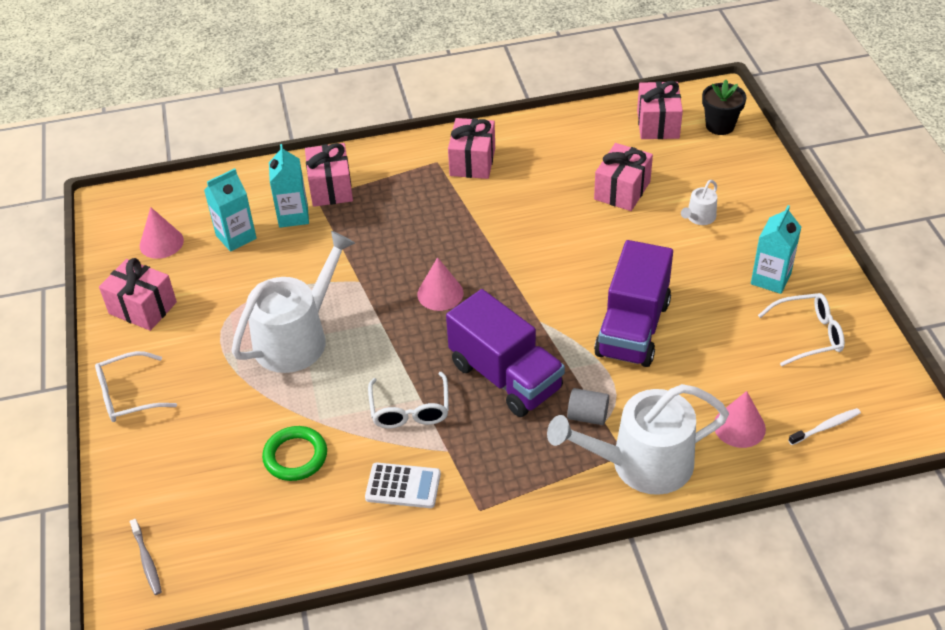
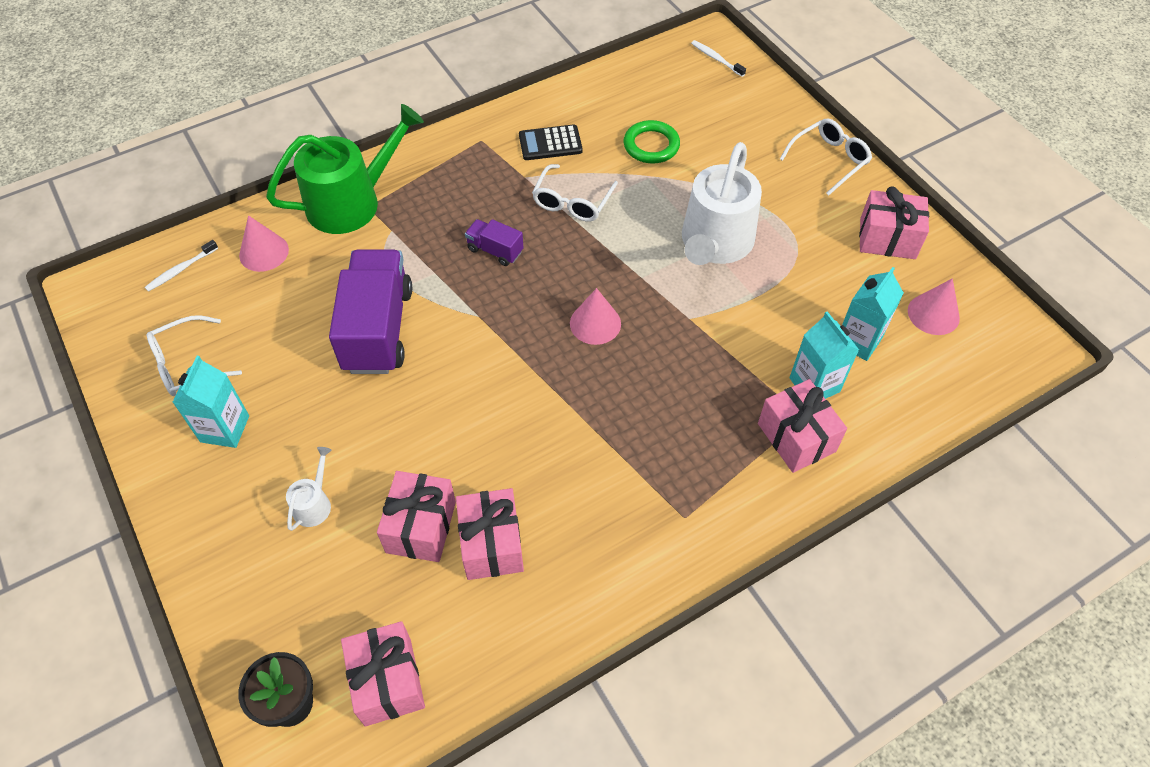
camera: 160 degrees right, 10 degrees up
grey toothbrush [130,519,162,595] -> white toothbrush [691,40,746,77]
white calculator [365,463,441,508] -> black calculator [519,124,583,160]
white glasses [368,372,449,429] -> white glasses turned 135 degrees counterclockwise [532,164,618,222]
purple truck [446,289,565,417] -> purple truck [465,219,524,266], size x0.47
pink gift [448,118,495,179] -> pink gift moved to [456,488,524,580]
white watering can [547,384,729,495] -> green watering can [266,104,424,234]
grey cylinder [567,388,609,425] -> none

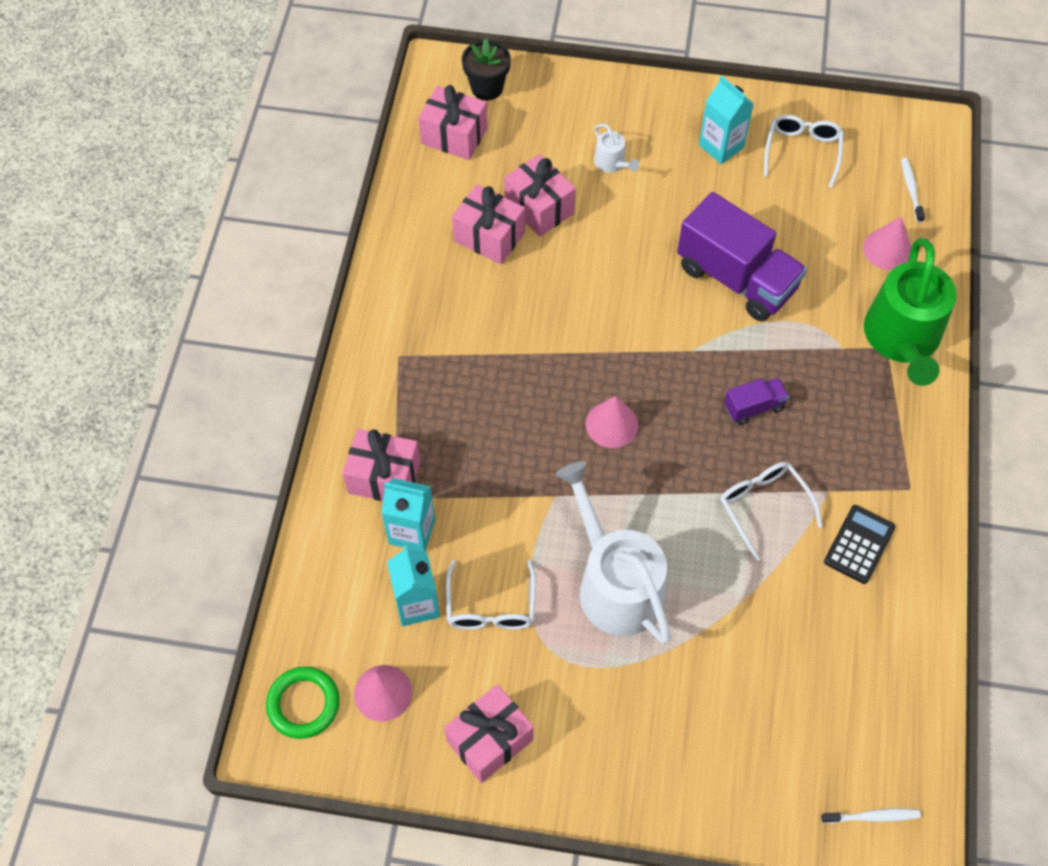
camera: 130 degrees right, 5 degrees up
green ring [624,120,680,164] -> green ring moved to [266,667,340,739]
white glasses [780,118,872,195] -> white glasses moved to [446,560,536,630]

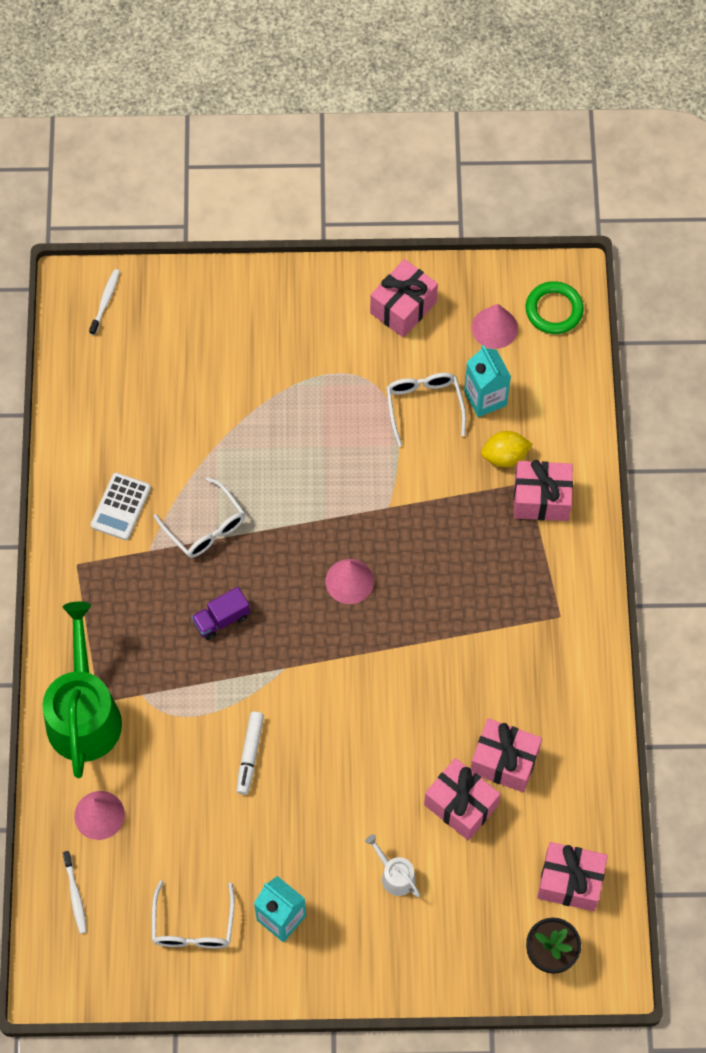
camera: 170 degrees right, 5 degrees up
turquoise carton [381,478,435,552] -> yellow lemon [481,431,532,467]
white watering can [556,461,671,644] -> none
purple truck [677,192,807,321] -> white marker [236,712,264,795]
white toothbrush [821,808,921,824] -> white toothbrush turned 120 degrees clockwise [89,269,120,335]
black calculator [824,505,895,584] -> white calculator [91,473,151,540]

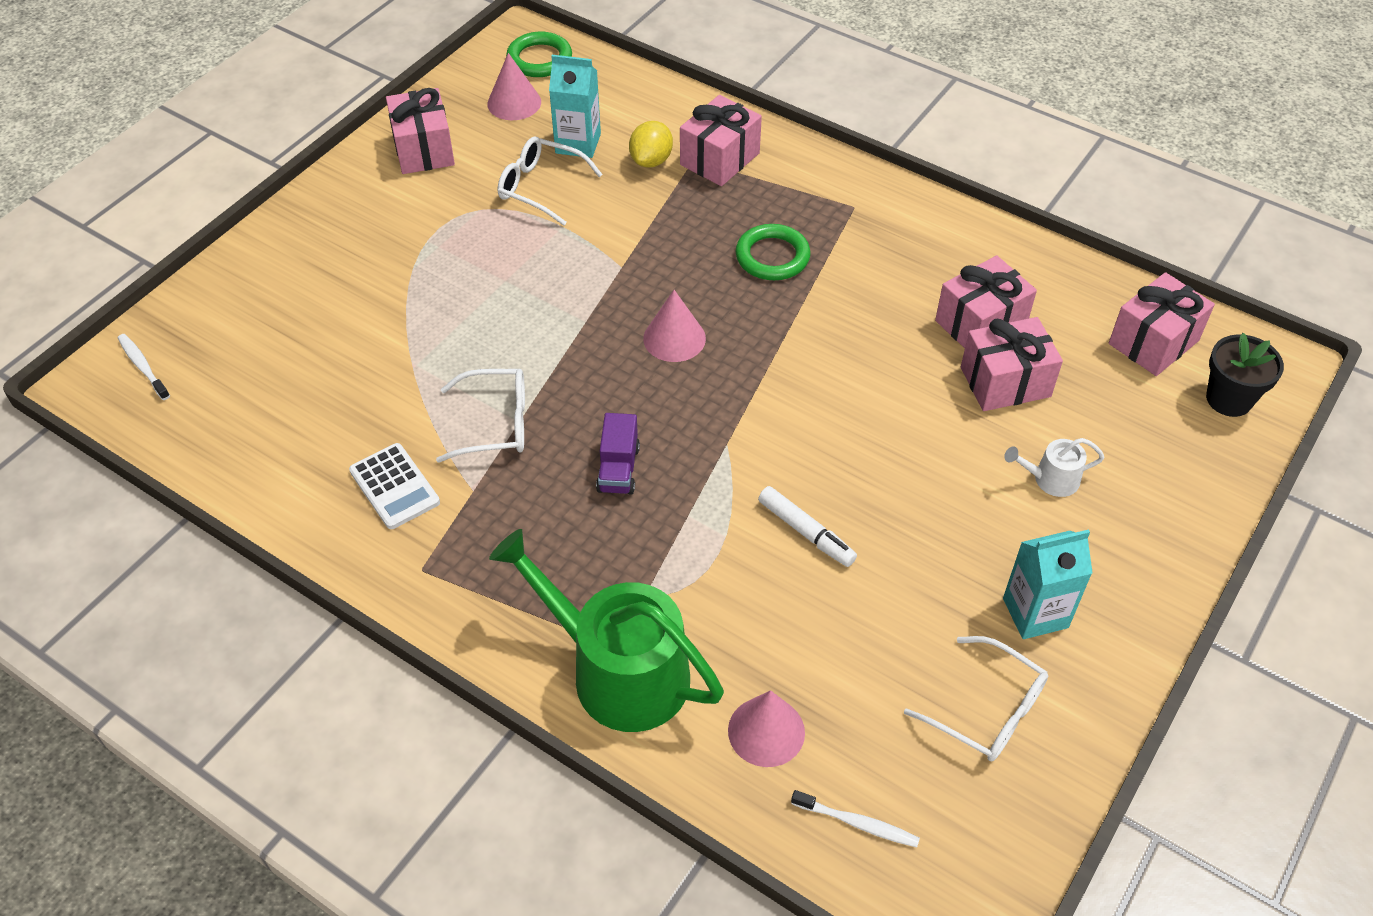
camera: 55 degrees left, 15 degrees down
none -> green ring [736,224,811,280]

